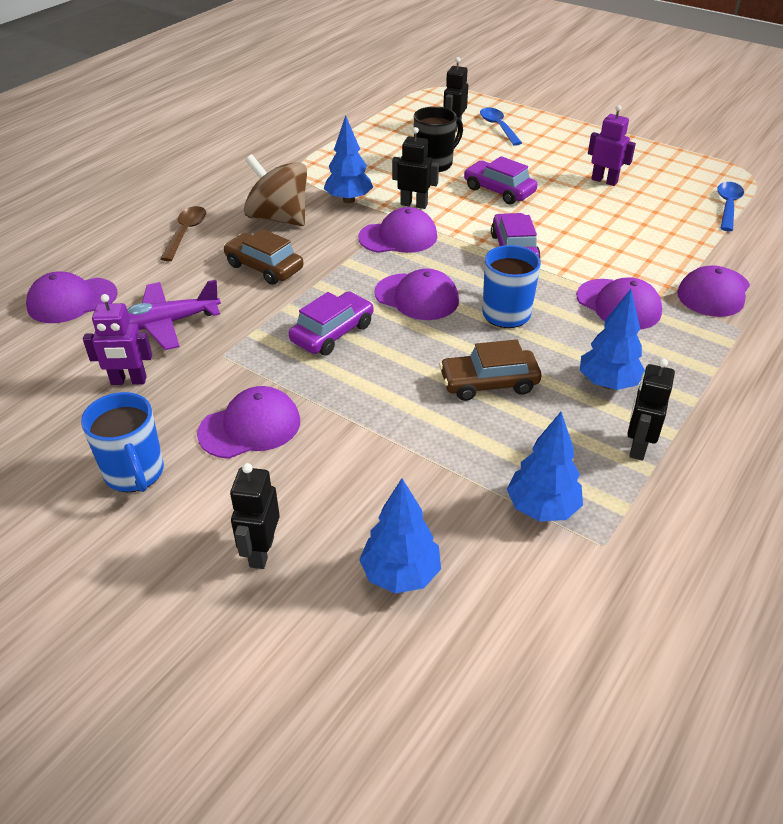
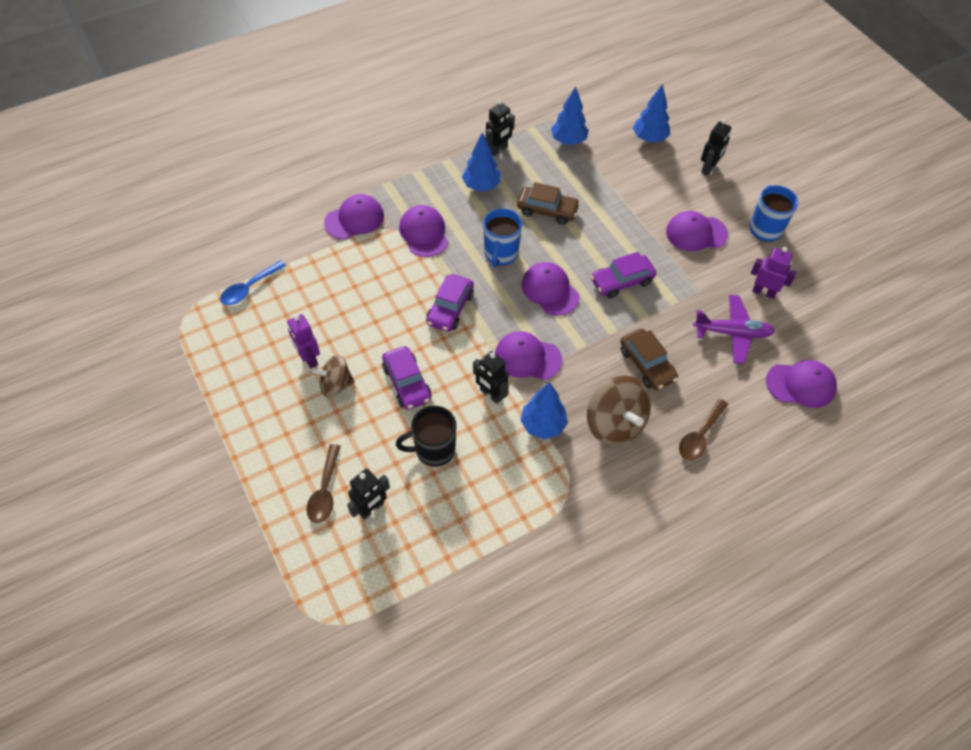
camera: 155 degrees left, 15 degrees up
blue spoon [480,107,522,146] -> brown spoon [306,444,341,523]
none -> brown spinning top [311,355,355,397]

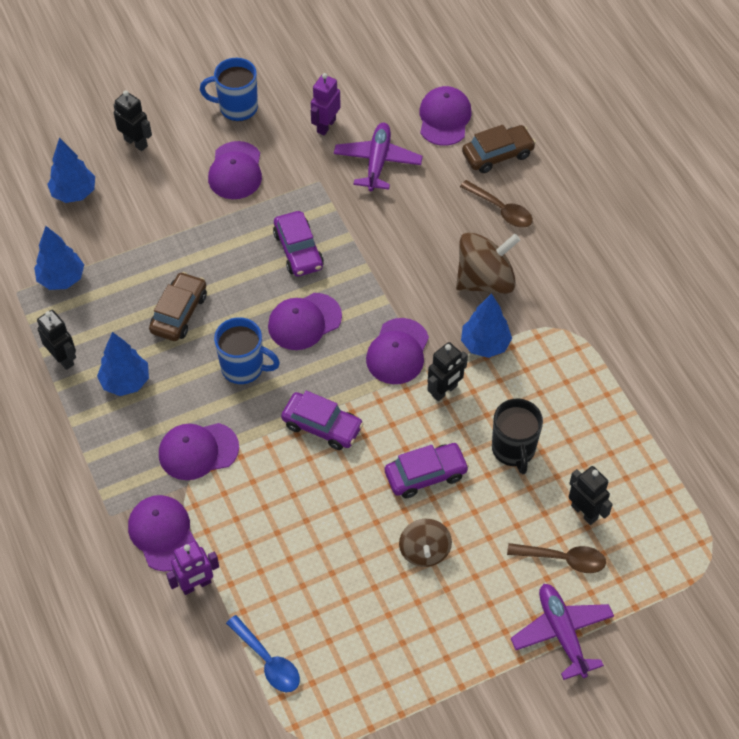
camera: 85 degrees left, 0 degrees up
purple robot [287,314,320,369] -> purple robot moved to [166,541,219,595]
brown car [620,329,678,390] -> brown car moved to [462,125,536,173]
none -> purple plane [511,584,614,680]

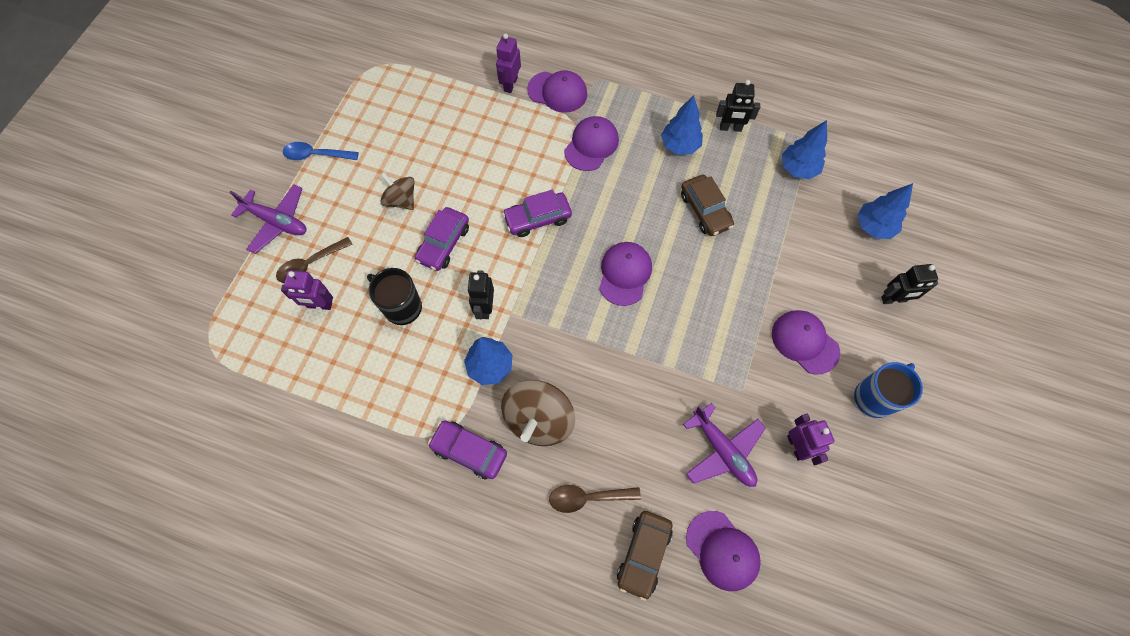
camera: 135 degrees right, 10 degrees up
blue mug [214,317,280,384] -> none
blue spoon [226,615,300,692] -> blue spoon moved to [283,142,358,160]
purple car [273,211,324,277] -> purple car moved to [428,420,507,479]
purple cap [366,318,429,384] -> none
black robot [569,466,613,525] -> purple robot [281,270,333,310]

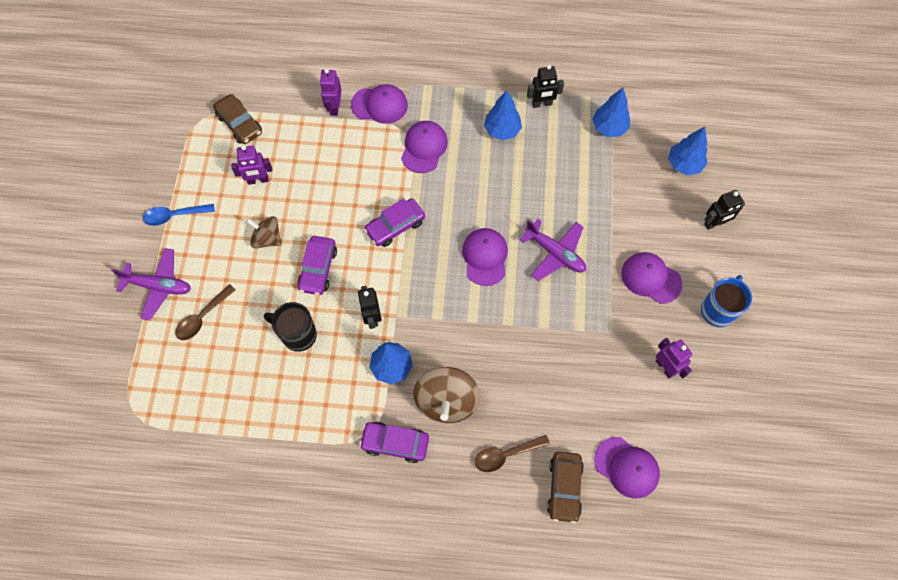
camera: 15 degrees left, 0 degrees up
purple robot [281,270,333,310] -> purple robot moved to [231,145,272,185]
brown car [681,175,734,236] -> brown car moved to [213,94,262,144]
purple plane [683,403,766,487] -> purple plane moved to [520,219,586,281]

